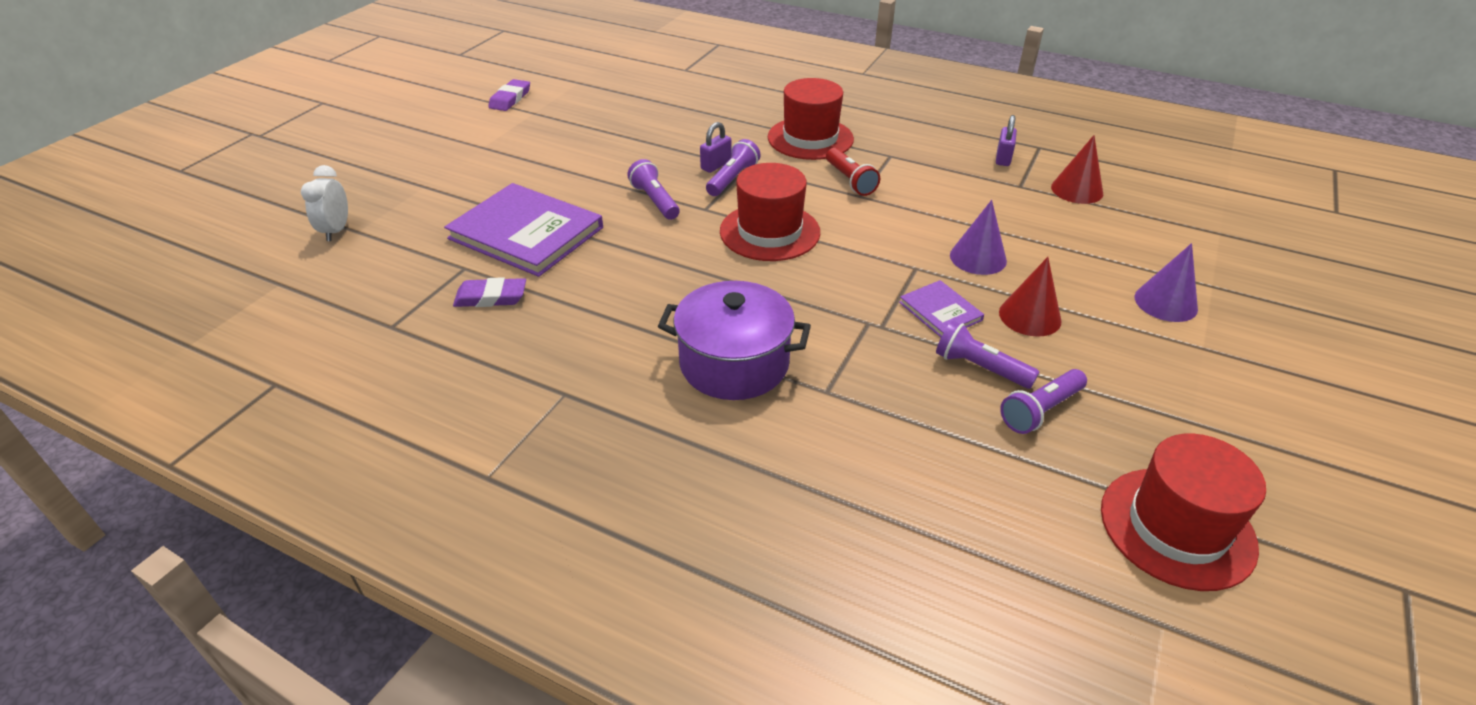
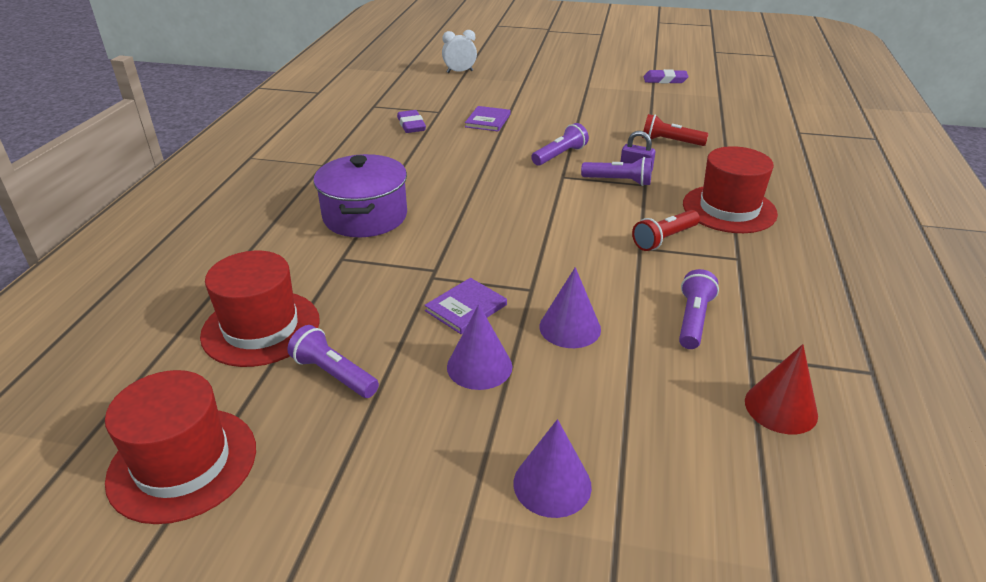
camera: 75 degrees right, 5 degrees down
purple book [444,183,603,277] -> purple book [465,106,510,132], size x0.49
red hat [720,163,820,261] -> red hat moved to [200,251,320,367]
purple flashlight [936,321,1039,389] -> purple flashlight moved to [679,269,719,349]
purple padlock [996,115,1017,166] -> none
red cone [999,257,1062,337] -> purple cone [447,304,513,390]
none -> red flashlight [642,114,708,146]

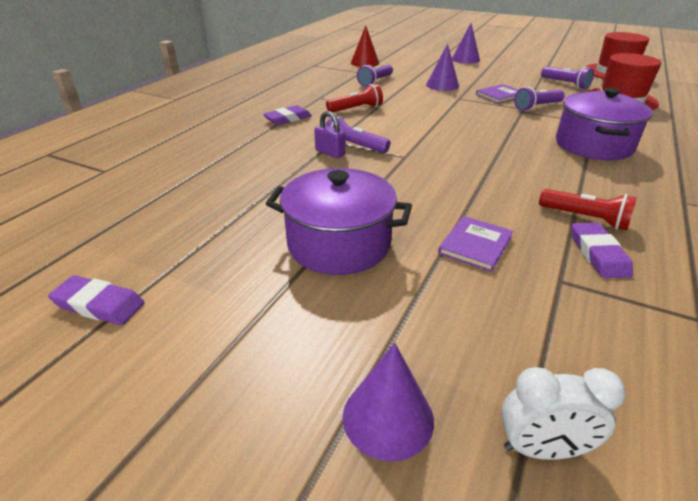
camera: 165 degrees left, 0 degrees up
purple cone [447,304,513,390] -> purple cone moved to [343,343,434,462]
purple flashlight [531,123,589,166] -> purple flashlight moved to [514,87,565,111]
red flashlight [642,114,708,146] -> red flashlight moved to [539,189,637,230]
red hat [683,146,778,233] -> purple eraser [263,105,312,125]
none -> purple pot [266,168,412,275]

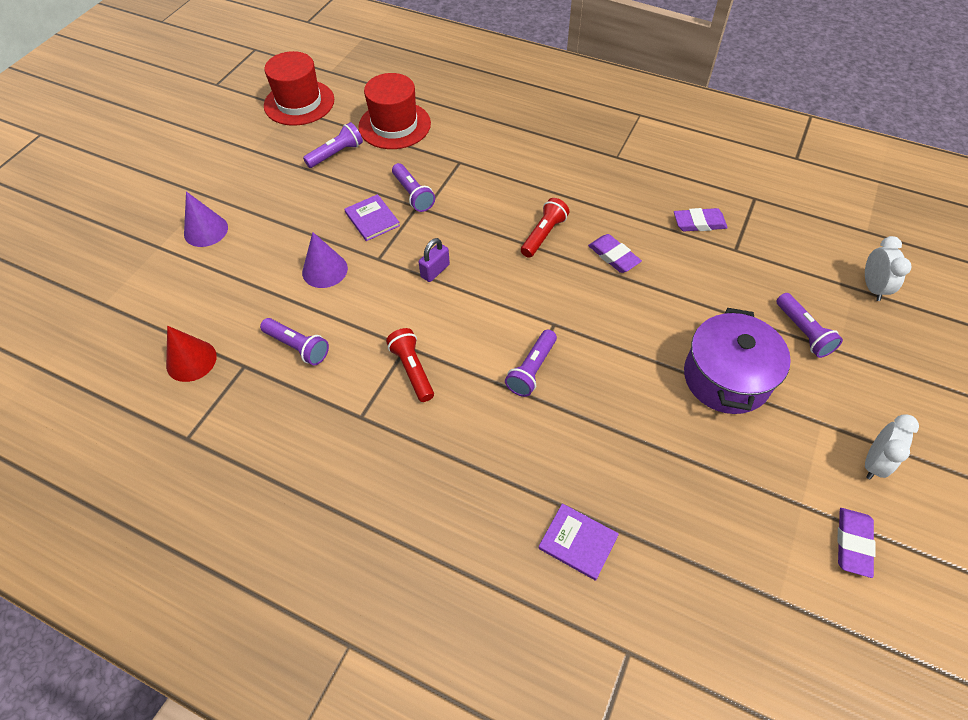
camera: 90 degrees left, 20 degrees up
purple eraser [263,105,312,125] -> purple eraser moved to [588,234,642,273]
purple padlock [314,111,346,158] -> purple padlock moved to [419,238,450,282]
purple cone [343,343,434,462] -> none
purple book [438,216,513,272] -> purple book moved to [539,503,619,581]
red flashlight [539,189,637,230] -> red flashlight moved to [521,198,569,258]
purple pot [556,88,653,160] -> none
none -> purple flashlight [776,293,843,358]
none -> white clock [865,414,919,479]

